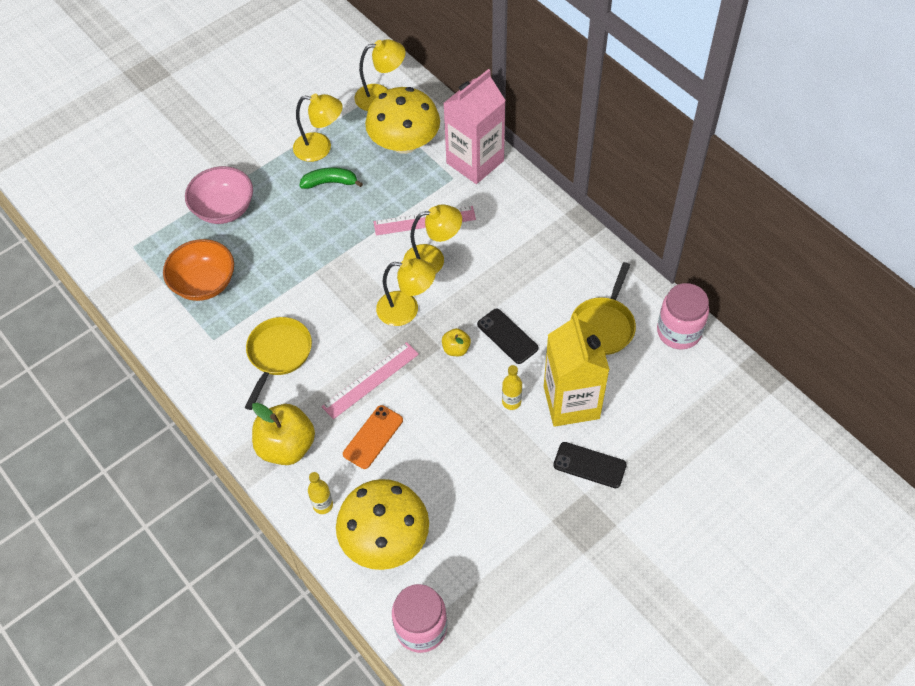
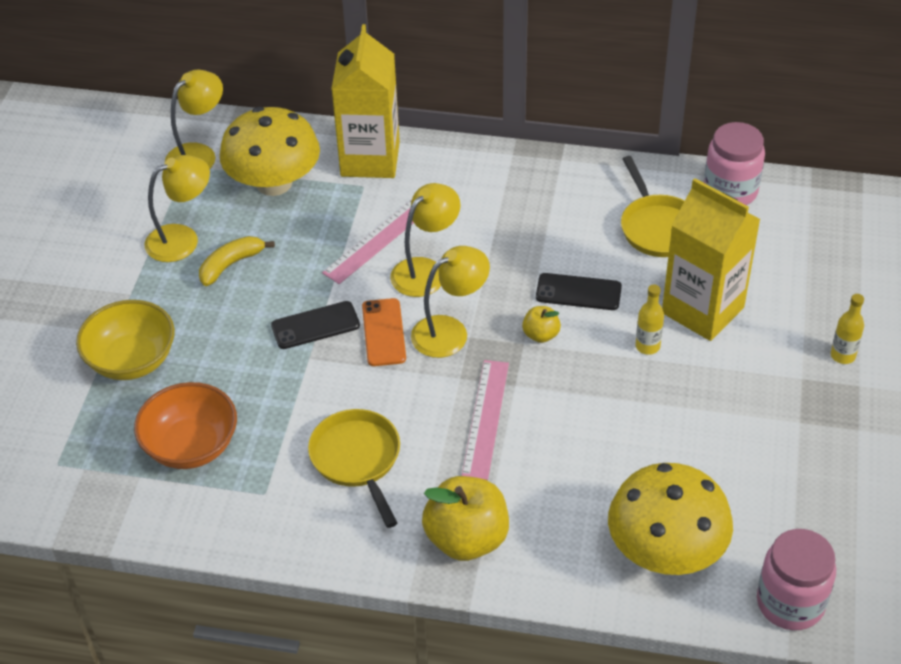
camera: 40 degrees left, 10 degrees down
pink bowl [185,166,253,224] -> yellow bowl [76,300,175,380]
green banana [299,167,363,189] -> yellow banana [199,236,275,286]
yellow bottle [308,472,333,514] -> yellow bottle moved to [831,294,864,364]
orange phone [343,405,403,469] -> orange phone moved to [362,298,406,366]
pink carton [443,69,506,184] -> yellow carton [331,24,400,178]
black phone [553,442,627,488] -> black phone moved to [271,301,360,349]

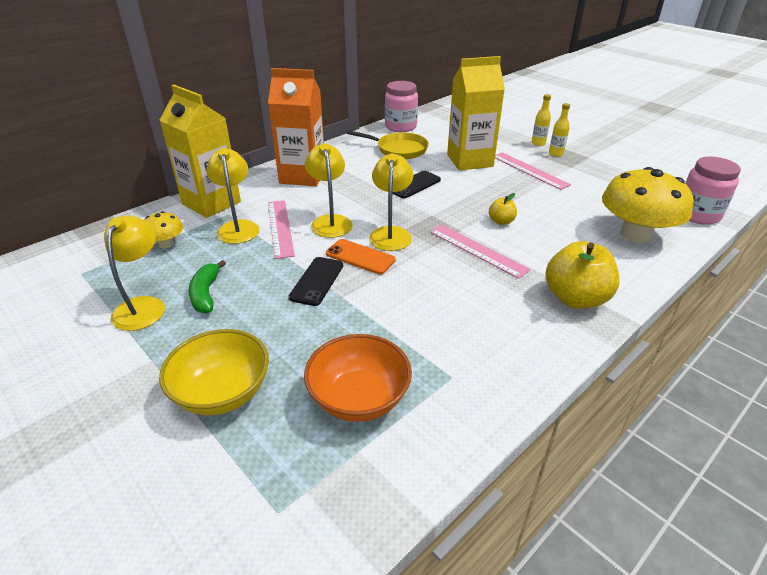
camera: 55 degrees left, 10 degrees down
yellow lamp [165,70,223,169] -> yellow lamp moved to [206,148,259,244]
yellow banana [199,236,275,286] -> green banana [188,260,226,313]
yellow mushroom [220,107,320,196] -> yellow mushroom [144,211,183,248], size x0.48
yellow pan [308,409,400,528] -> none
yellow apple [522,306,561,343] -> yellow apple moved to [489,193,517,225]
yellow bottle [636,285,664,355] -> yellow bottle moved to [549,103,570,156]
none -> orange carton [268,68,324,186]
none -> pink ruler [495,152,571,190]

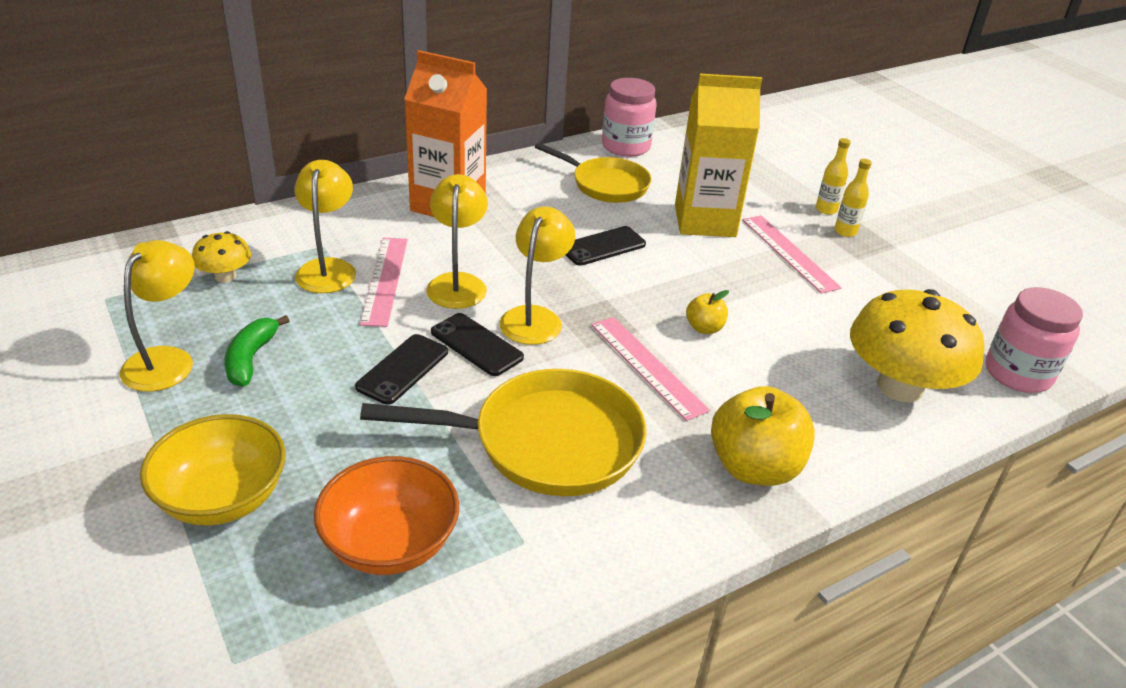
camera: 10 degrees right, 0 degrees up
yellow carton [159,85,241,218] -> none
orange phone [326,239,396,274] -> black phone [431,313,524,376]
none -> yellow pan [360,369,646,496]

